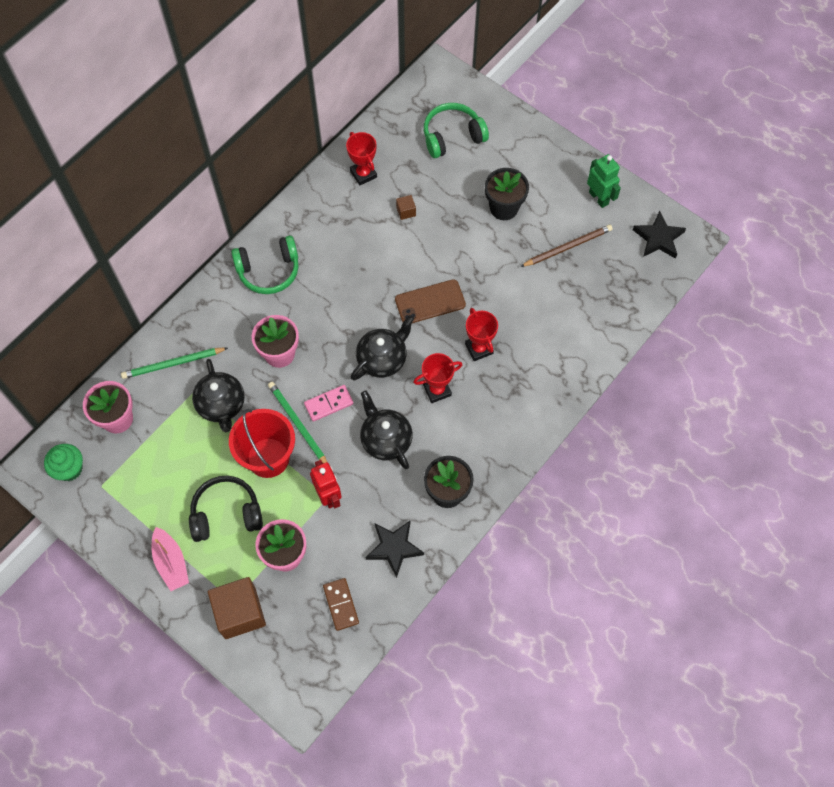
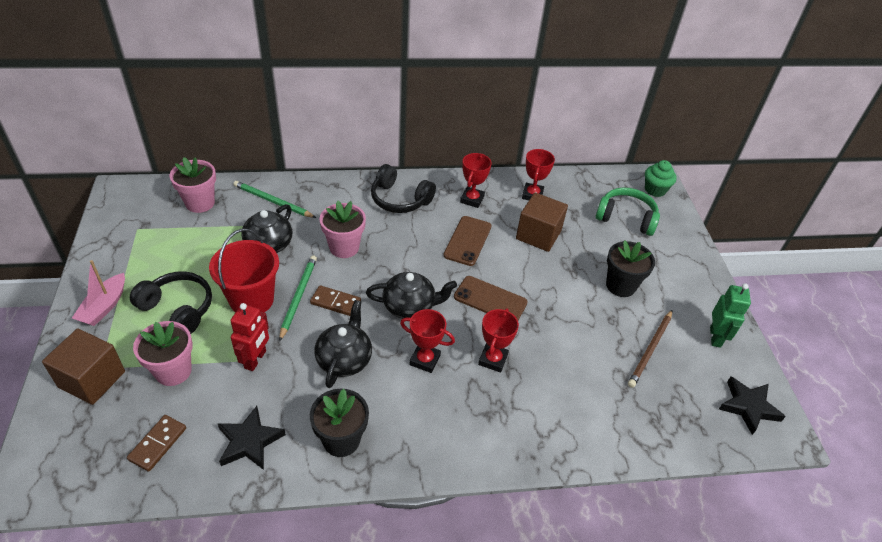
camera: 40 degrees right, 20 degrees down
green cupcake [44,444,83,481] -> green cupcake moved to [645,160,677,197]
green headphones [231,235,299,294] -> black headphones [371,164,436,213]
pink domino [304,385,353,422] -> brown domino [310,285,361,316]
brown cube [396,195,416,220] -> brown cube [516,193,568,252], size x2.30
brown pencil [520,225,613,267] -> brown pencil turned 105 degrees clockwise [628,310,672,388]
none -> brown phone [443,216,492,266]
none -> red trophy [460,153,492,208]

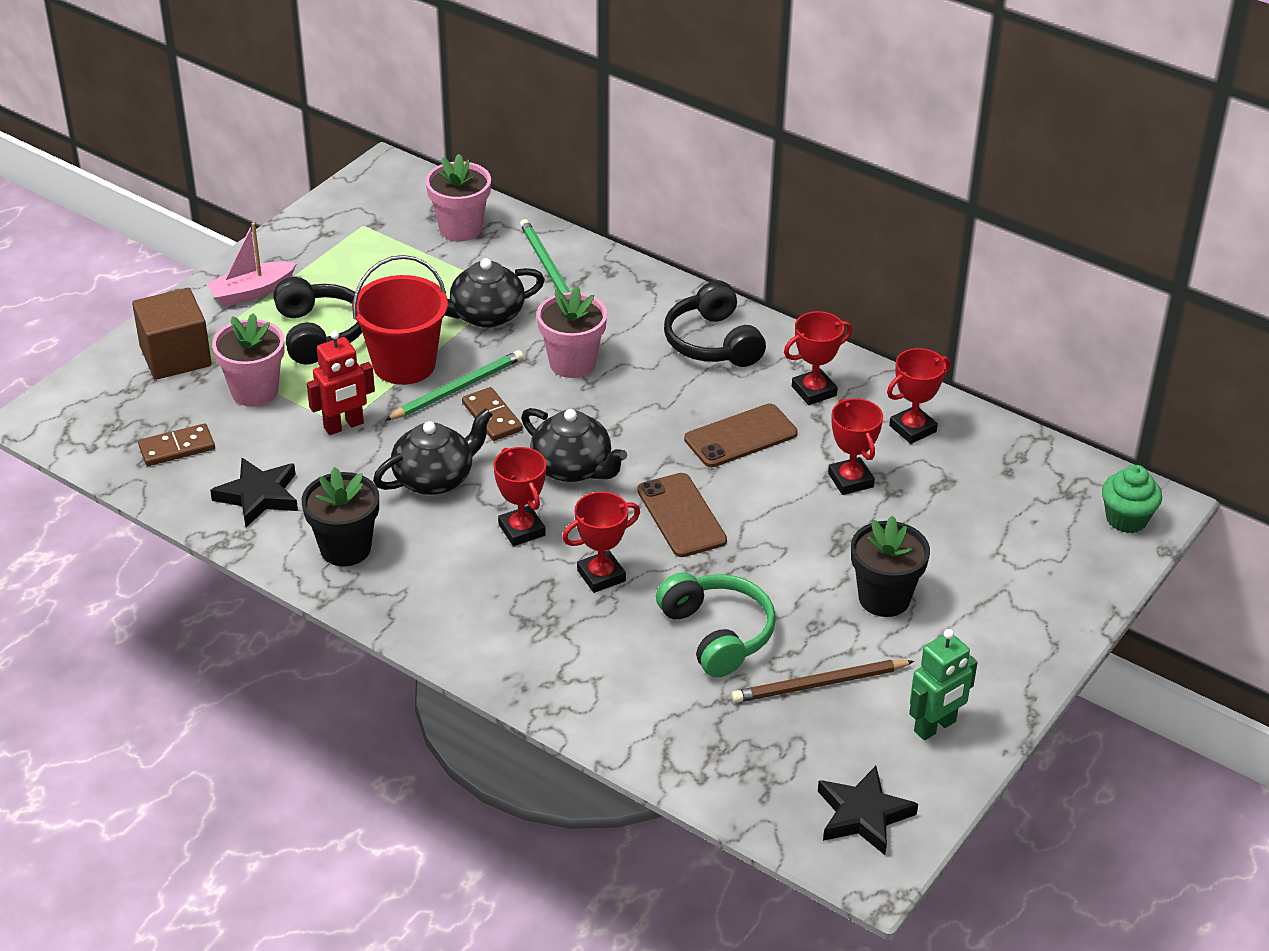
camera: 45 degrees right, 5 degrees down
brown cube [516,193,568,252] -> red trophy [828,398,883,495]
green headphones [596,188,660,236] -> green headphones moved to [656,572,776,677]

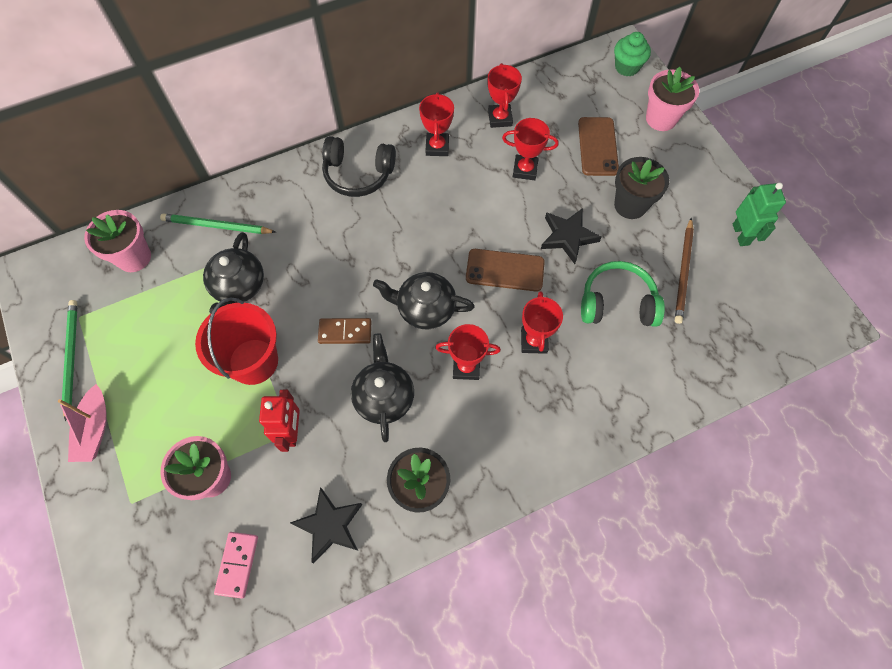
camera: 60 degrees left, 25 degrees up
brown cube [132,288,212,380] -> none
brown domino [138,424,215,466] -> pink domino [214,532,258,598]
black headphones [273,277,362,365] -> none
green pencil [385,350,523,421] -> green pencil moved to [62,300,77,421]
black teapot [521,408,627,482] -> black teapot turned 150 degrees counterclockwise [373,272,475,329]
pink flower pot [537,286,607,378] -> pink flower pot moved to [646,67,699,131]
brown phone [684,403,798,467] -> brown phone moved to [578,117,619,176]
black star [818,766,918,855] -> black star moved to [541,208,602,264]

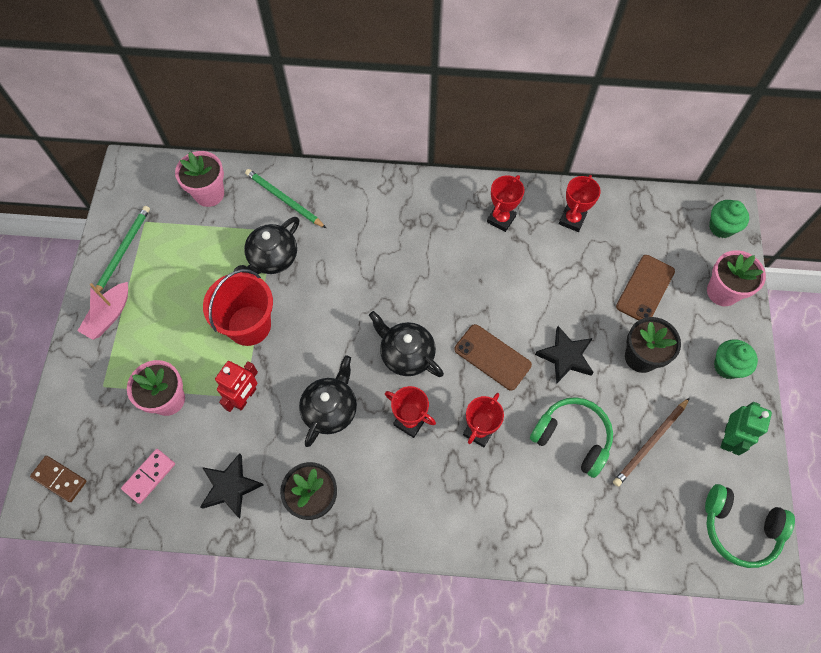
camera: 30 degrees right, 0 degrees up
brown domino [318,318,371,344] -> brown domino moved to [30,456,87,502]
black headphones [322,136,396,197] -> none
red trophy [502,118,559,180] -> none
none -> green headphones [705,484,795,568]
none -> green cupcake [714,339,758,379]

